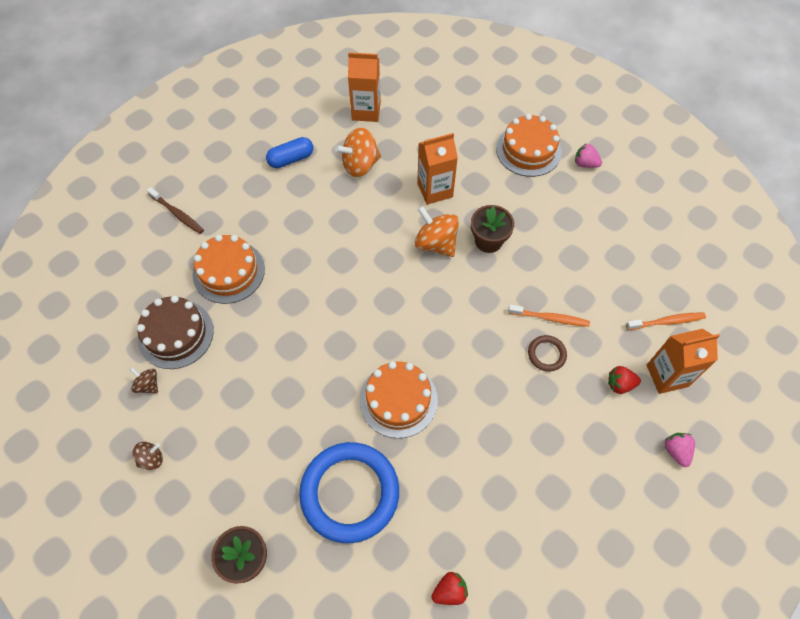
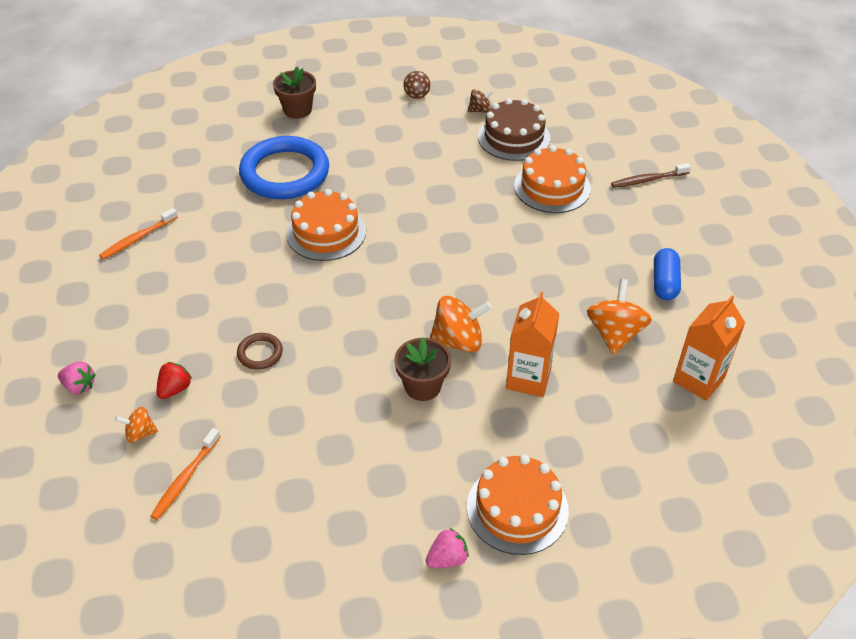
camera: 125 degrees right, 15 degrees down
red strawberry [431,572,468,605] -> none
orange toothbrush [508,305,590,327] -> orange toothbrush moved to [99,208,178,259]
orange carton [647,329,720,394] -> orange spinning top [115,407,158,443]

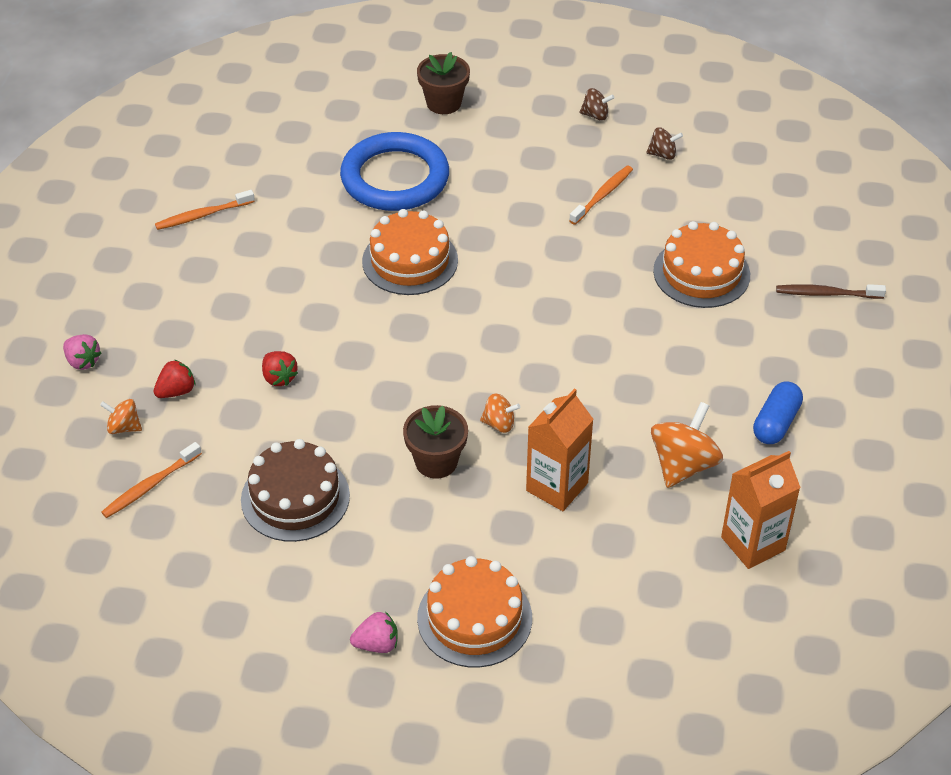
camera: 20 degrees right, 0 degrees up
brown ring [237,333,283,370] -> red strawberry [262,351,298,386]
brown spinning top [403,71,431,99] -> brown spinning top turned 105 degrees counterclockwise [580,88,615,121]
orange spinning top [430,296,492,353] -> orange spinning top [480,393,520,433], size x0.54
brown cake [478,98,550,161] -> brown cake moved to [241,439,350,542]
none -> orange toothbrush [569,166,633,225]

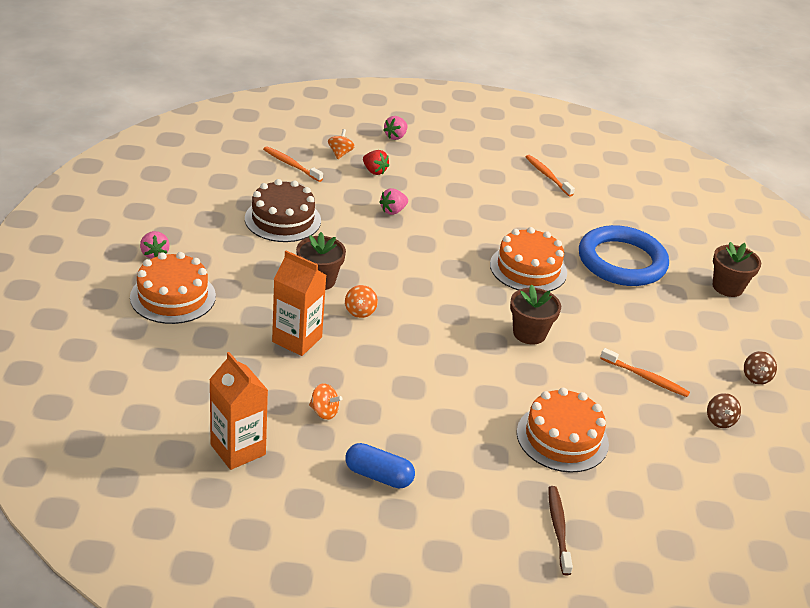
camera: 80 degrees right, 10 degrees down
red strawberry [262,351,298,386] -> pink strawberry [379,188,408,215]
orange spinning top [651,402,723,488] -> orange spinning top [309,383,342,420], size x0.54
none -> brown flower pot [510,284,561,345]

